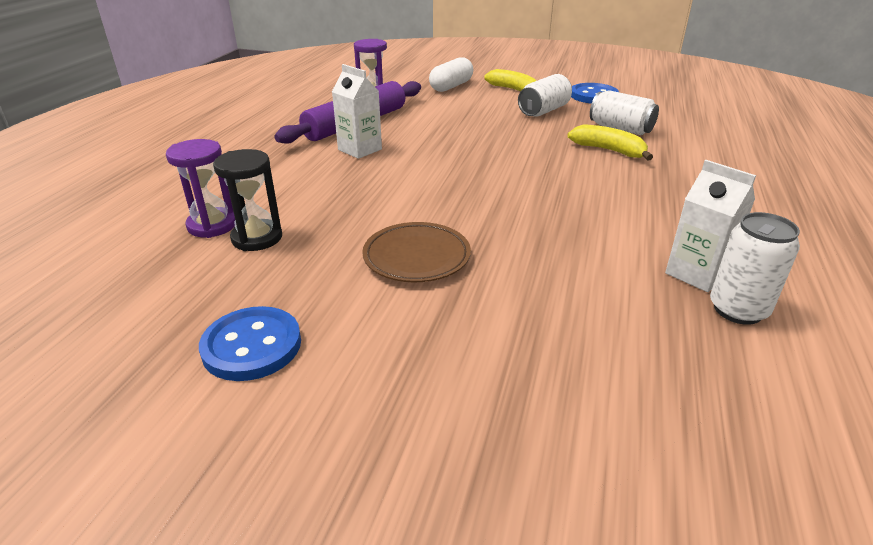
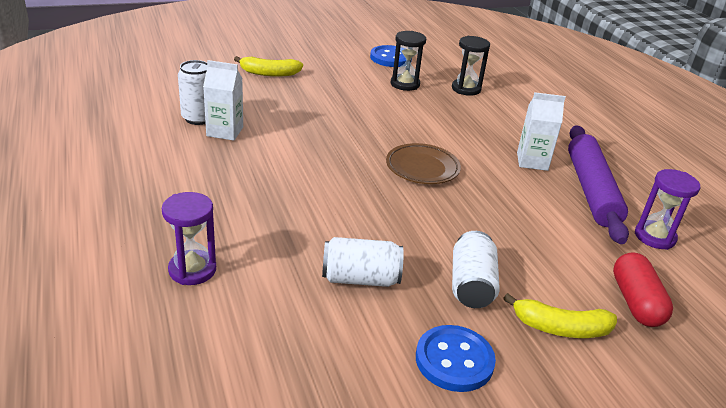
camera: 140 degrees right, 0 degrees up
purple hourglass [166,139,235,238] -> purple hourglass moved to [162,192,216,285]
brown plate [362,222,471,282] -> brown plate moved to [386,143,461,184]
white capsule [429,57,473,92] -> red capsule [613,252,673,327]
yellow banana [567,124,653,160] -> yellow banana moved to [234,56,303,77]
none -> black hourglass [391,31,426,91]

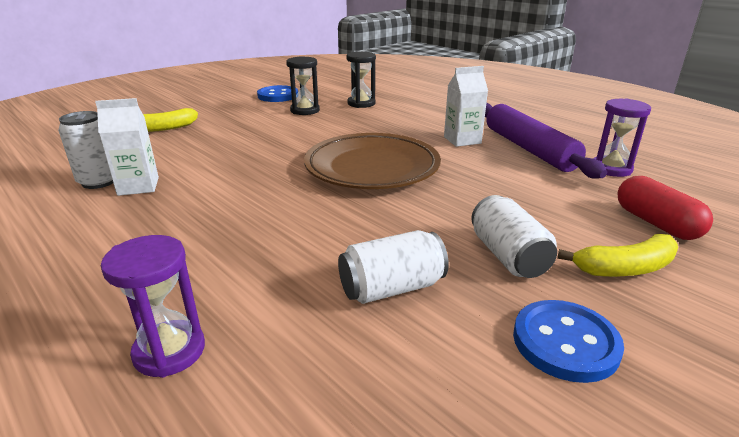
camera: 20 degrees left, 5 degrees down
brown plate [386,143,461,184] -> brown plate [304,133,441,189], size x1.70

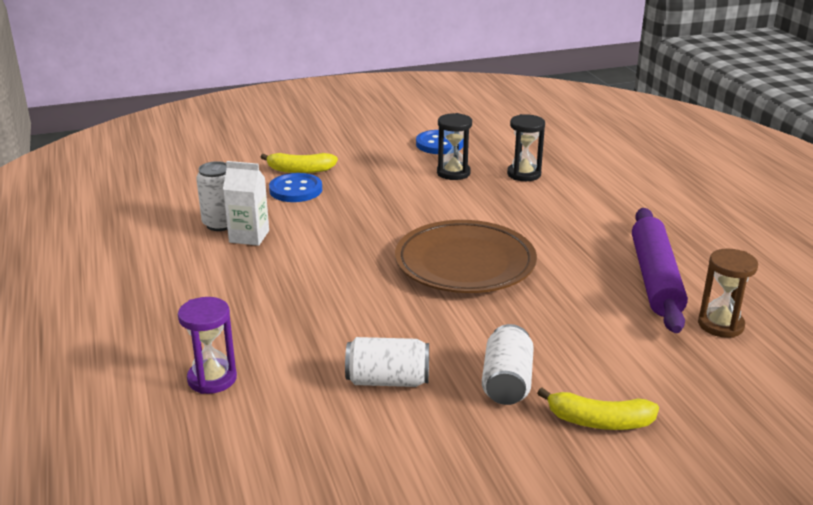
camera: 25 degrees right, 0 degrees up
white carton [444,66,488,147] -> none
blue button [513,300,624,383] -> blue button moved to [269,173,322,202]
purple hourglass [593,98,651,177] -> brown hourglass [698,249,758,338]
red capsule [618,176,713,240] -> none

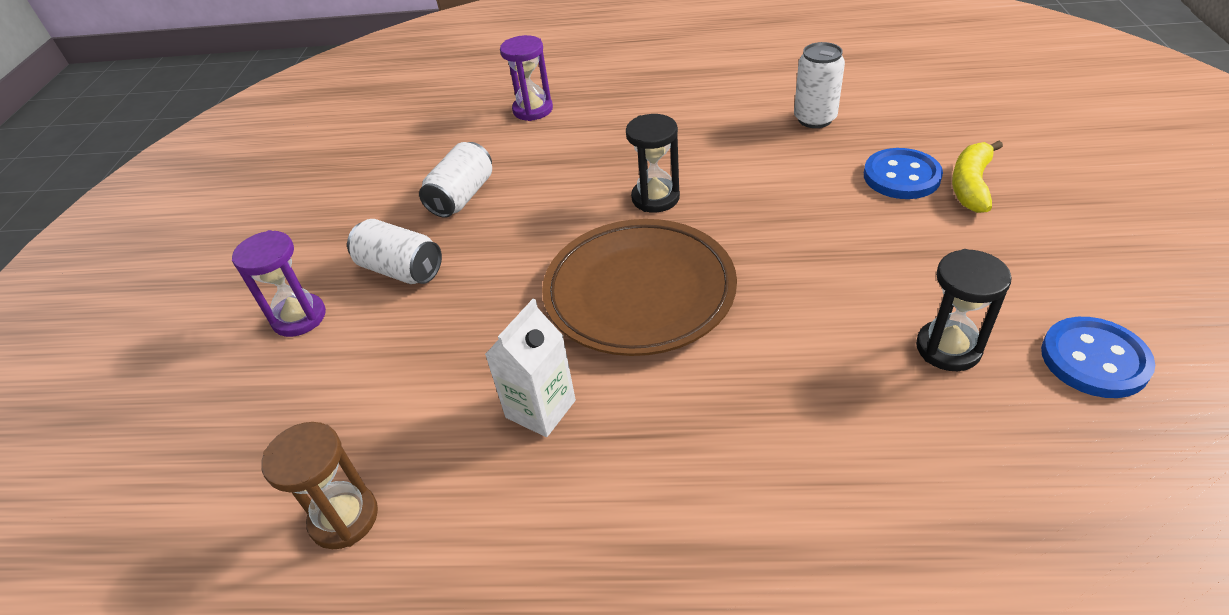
camera: 115 degrees right, 15 degrees up
white carton [223,161,269,246] -> white carton moved to [485,299,576,437]
black hourglass [507,114,545,181] -> black hourglass moved to [626,114,680,213]
yellow banana [537,388,659,430] -> purple hourglass [232,230,326,337]
purple rolling pin [632,208,688,333] -> none

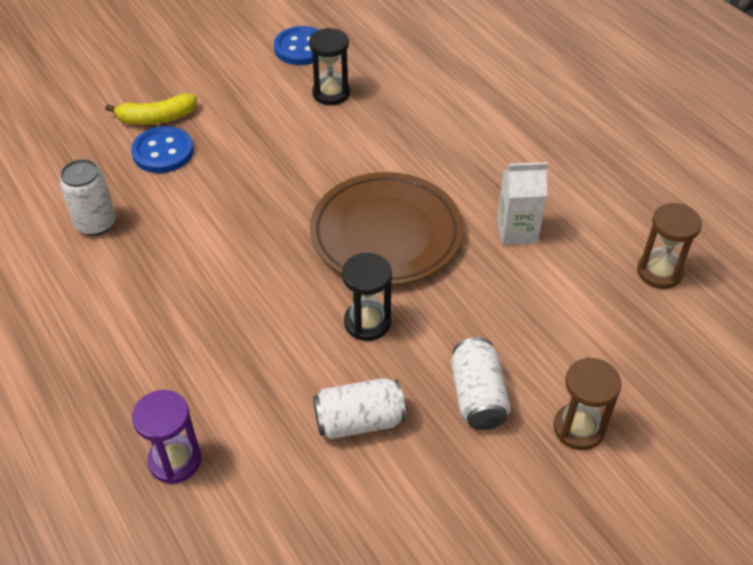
camera: 130 degrees left, 5 degrees up
purple hourglass [232,230,326,337] -> brown hourglass [554,357,622,450]
black hourglass [626,114,680,213] -> black hourglass moved to [342,253,392,341]

